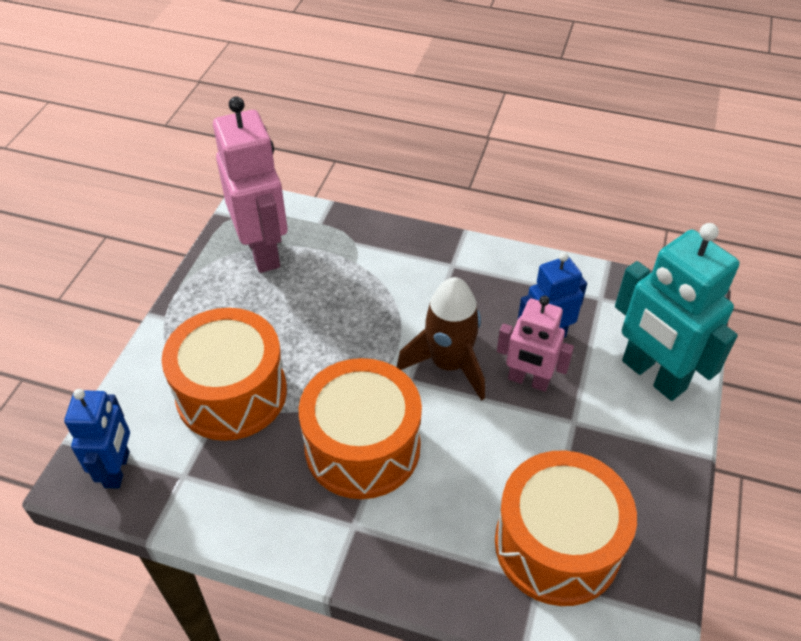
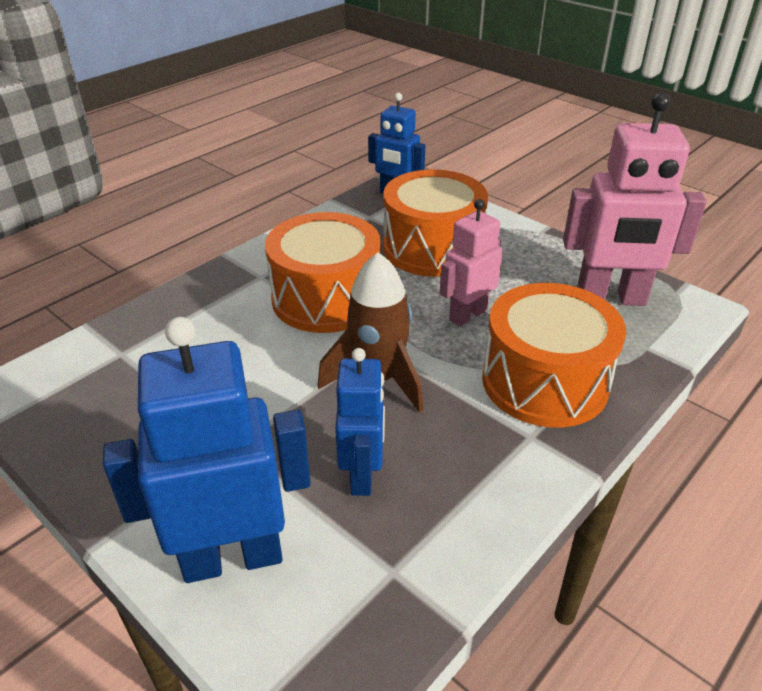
camera: 115 degrees right, 10 degrees down
orange drum [495,450,637,606] -> orange drum moved to [482,283,626,428]
pink robot [497,296,574,392] -> pink robot moved to [440,199,503,327]
turquoise robot [615,223,739,401] -> blue robot [103,317,311,583]

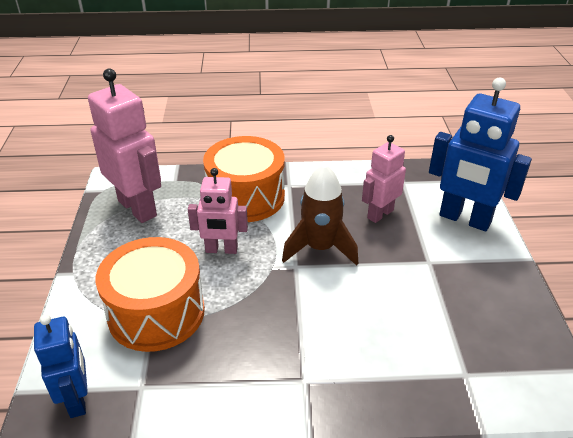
camera: 135 degrees left, 0 degrees up
orange drum [265,212,381,333] -> none
blue robot [335,348,385,496] -> pink robot [362,135,406,223]

